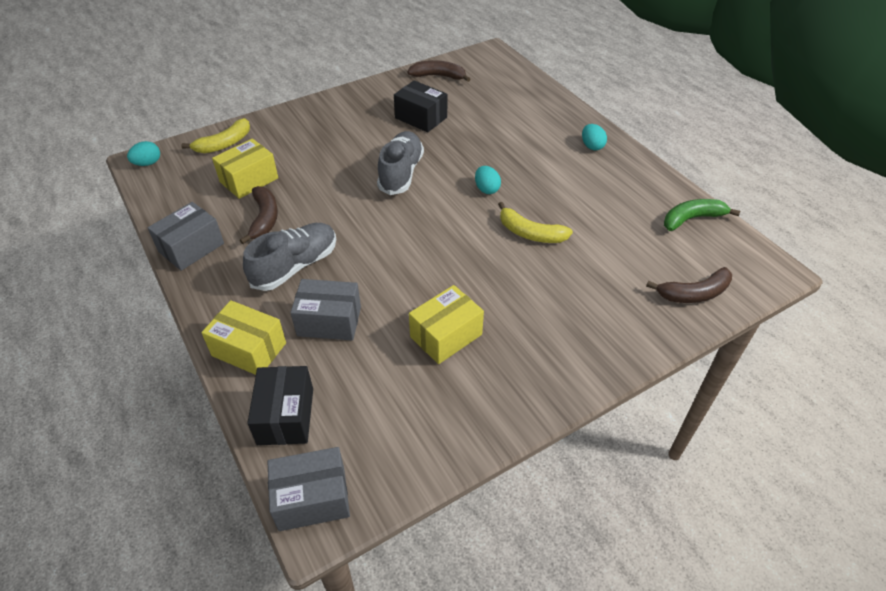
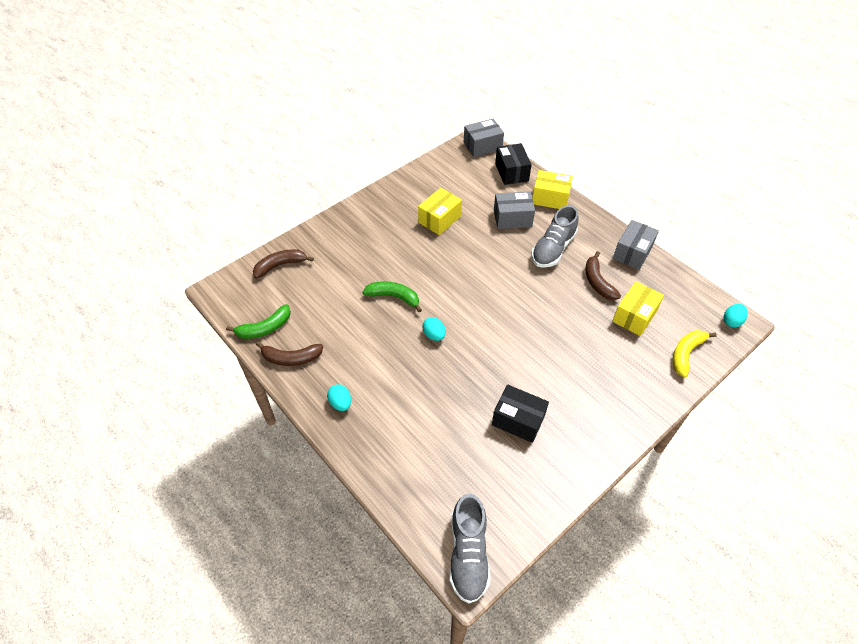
camera: 170 degrees right, 5 degrees up
grey shoe [377,131,424,195] -> grey shoe moved to [450,494,490,604]
brown banana [407,60,471,82] -> brown banana moved to [256,341,323,366]
yellow banana [498,202,573,243] -> green banana [363,281,422,312]

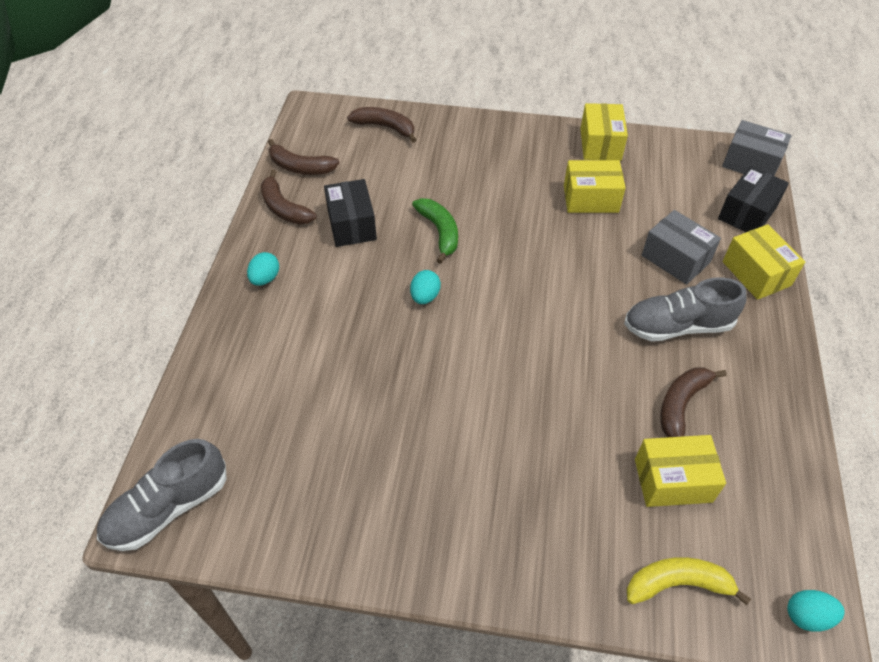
camera: 50 degrees right, 0 degrees up
green banana [226,304,291,339] -> brown banana [268,139,340,175]
black box [492,385,549,443] -> black box moved to [324,179,377,247]
grey box [613,220,659,270] -> none
none -> yellow box [580,103,628,161]

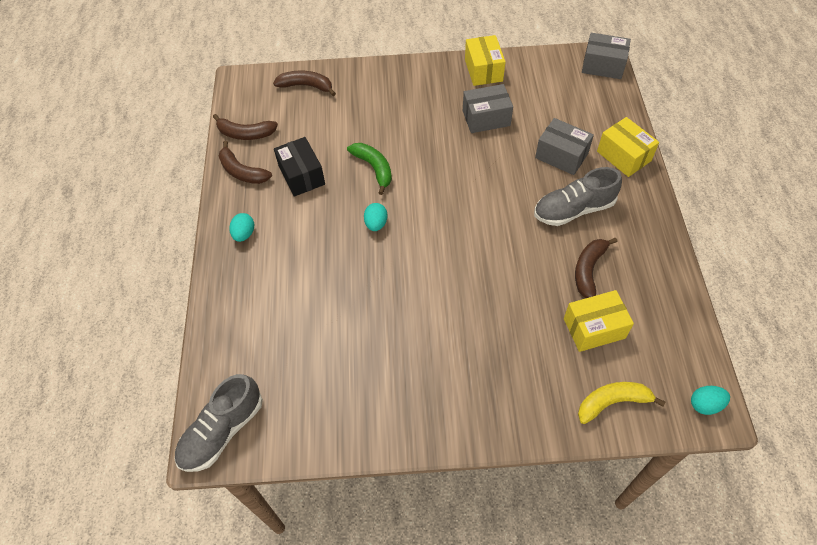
camera: 10 degrees left, 5 degrees up
yellow box [564,160,626,213] -> grey box [463,84,513,133]
black box [718,166,789,232] -> none

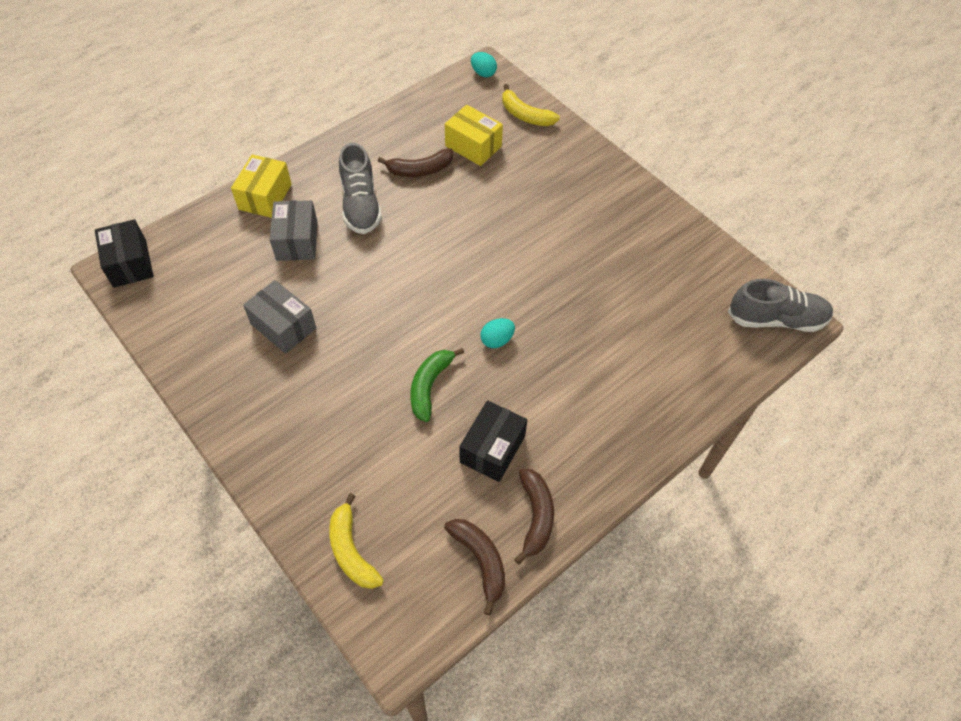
camera: 130 degrees left, 0 degrees up
turquoise egg [229,213,254,242] -> none
brown banana [273,70,336,96] -> yellow banana [329,493,384,589]
yellow box [465,35,505,86] -> none
grey shoe [534,167,622,226] -> grey shoe turned 45 degrees clockwise [339,143,382,234]
grey box [582,33,631,79] -> black box [95,219,154,288]

